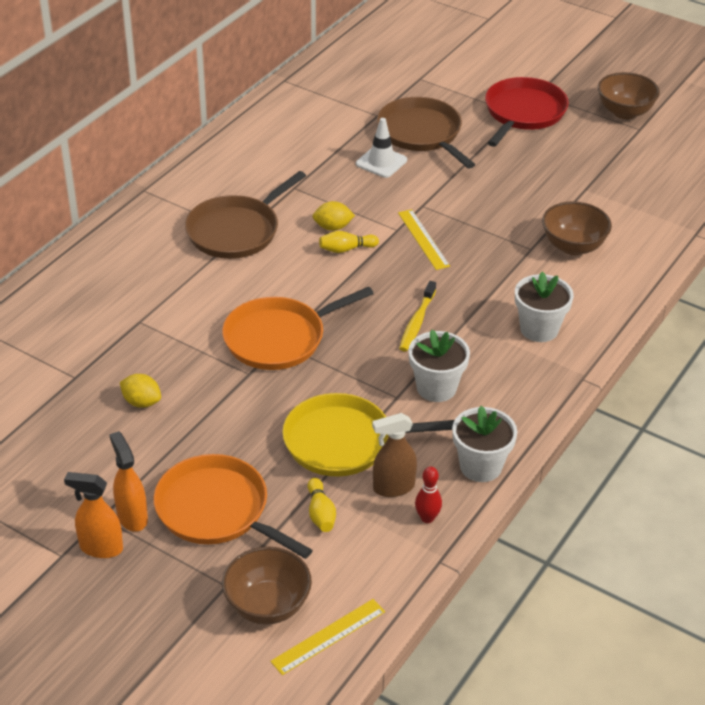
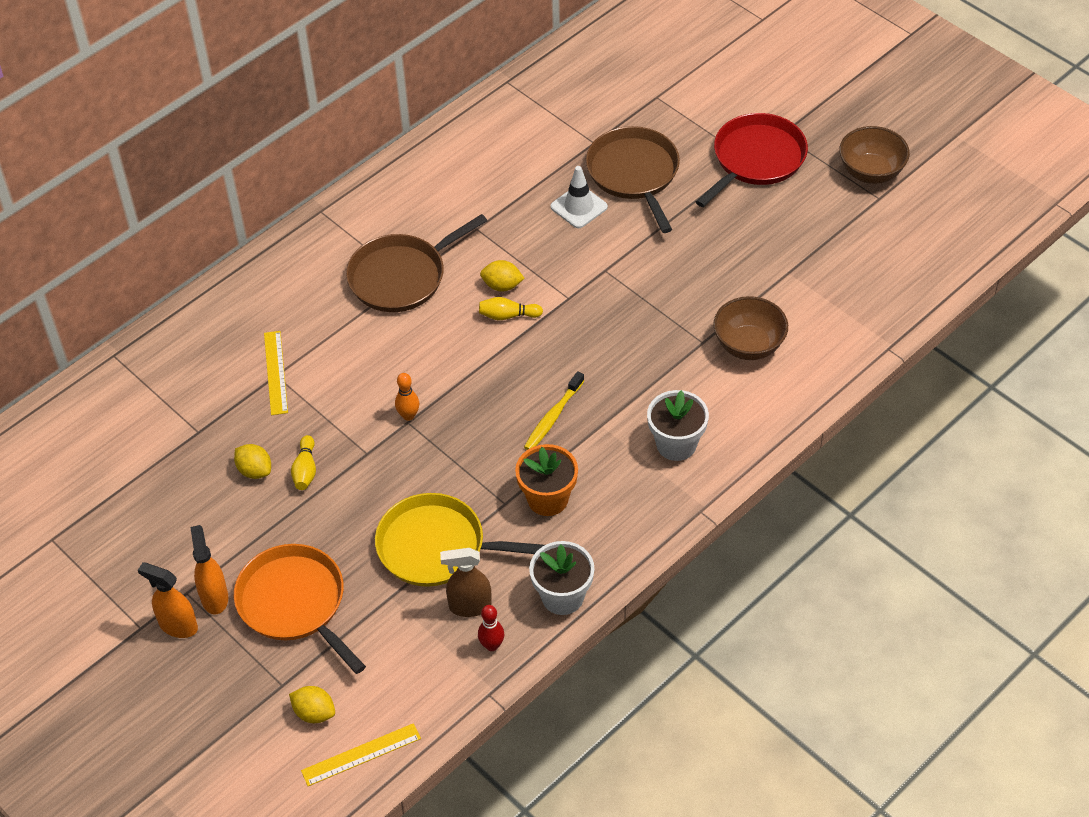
camera: 15 degrees right, 10 degrees up
orange pan [222,287,374,370] -> orange bowling pin [395,373,419,421]
brown bowl [222,547,312,625] -> yellow lemon [289,686,335,723]
yellow bowling pin [307,478,336,532] -> yellow bowling pin moved to [291,435,316,490]
yellow ruler [398,209,450,270] -> yellow ruler moved to [264,331,288,415]
white flower pot [409,330,470,402] -> orange flower pot [515,444,578,516]

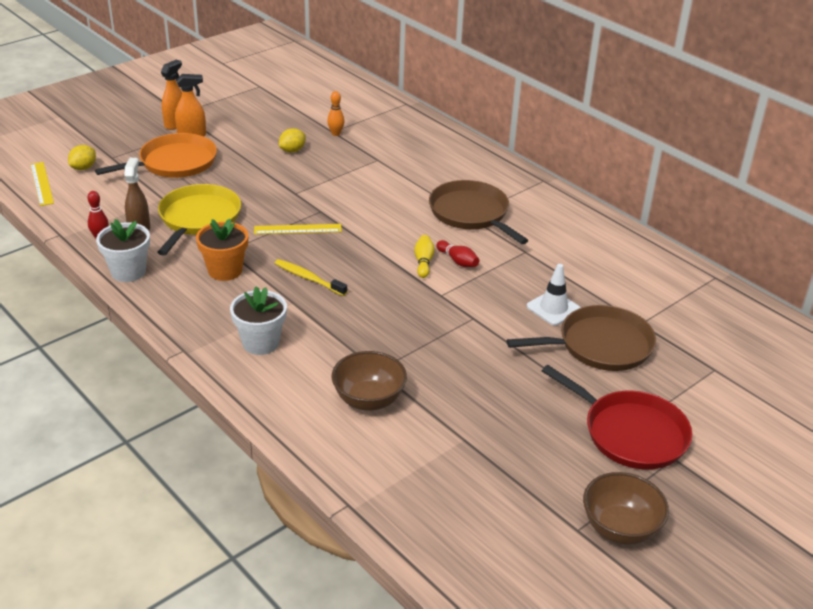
camera: 90 degrees right, 15 degrees down
yellow ruler [264,331,288,415] -> yellow ruler moved to [254,224,342,234]
yellow bowling pin [291,435,316,490] -> none
orange bowling pin [395,373,419,421] -> orange bowling pin moved to [327,91,345,136]
yellow lemon [480,260,525,292] -> red bowling pin [436,240,479,267]

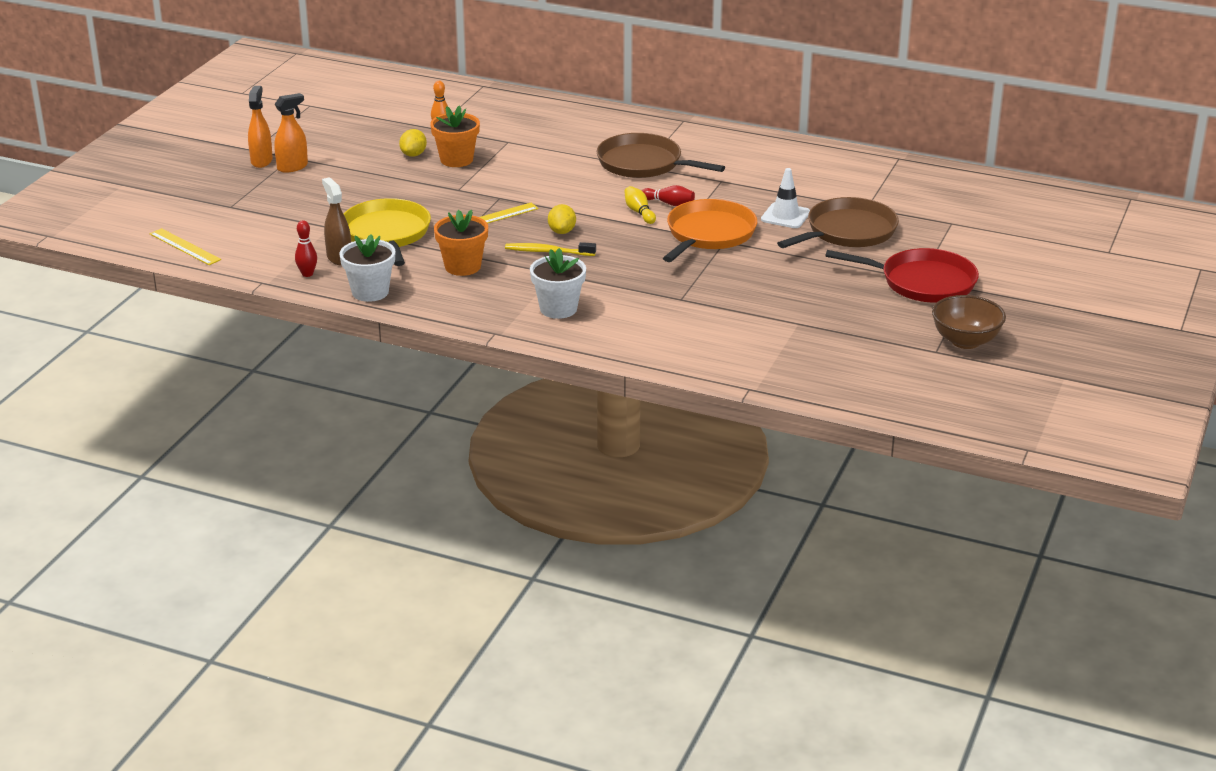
camera: 25 degrees left, 5 degrees down
yellow lemon [68,145,96,170] -> yellow lemon moved to [548,204,576,234]
orange pan [95,133,217,178] -> orange pan moved to [663,199,757,262]
brown bowl [332,351,407,411] -> none
none -> orange flower pot [430,105,480,167]

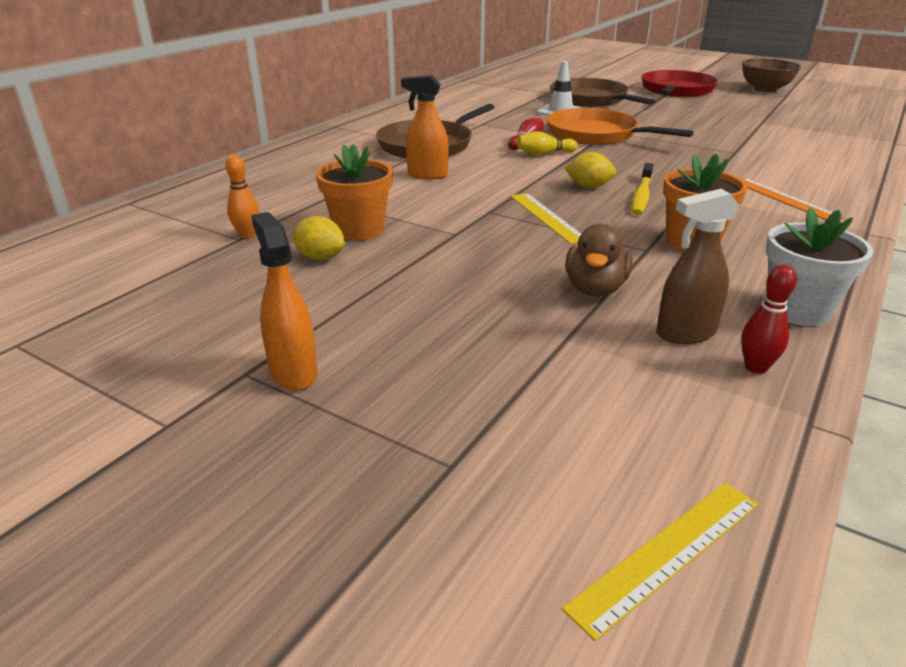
camera: 80 degrees left, 0 degrees up
orange spray bottle [248,86,273,168] -> orange spray bottle moved to [401,75,449,179]
yellow pan [344,198,431,266] -> brown duck [565,224,633,296]
white flower pot [530,248,586,319] -> orange ruler [741,178,844,220]

